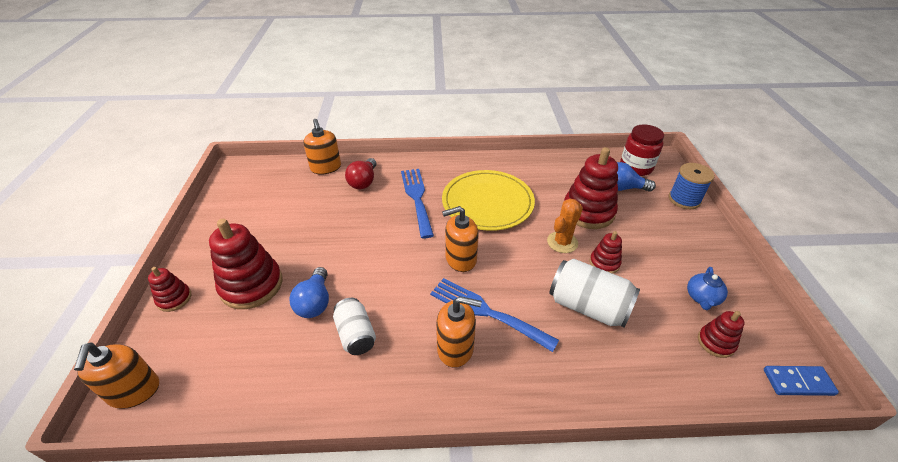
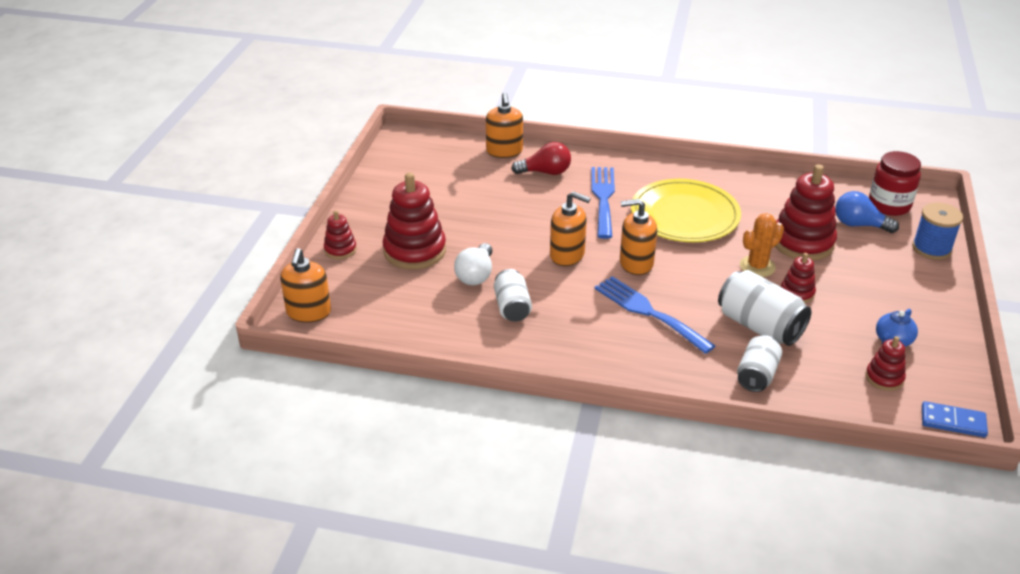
camera: 15 degrees right, 5 degrees down
blue light bulb [289,267,329,318] -> white light bulb [454,243,492,285]
red light bulb [345,158,376,189] -> red light bulb turned 120 degrees counterclockwise [511,142,571,175]
orange soap dispenser [436,296,482,368] -> orange soap dispenser moved to [550,191,591,266]
none -> white can [737,335,782,392]

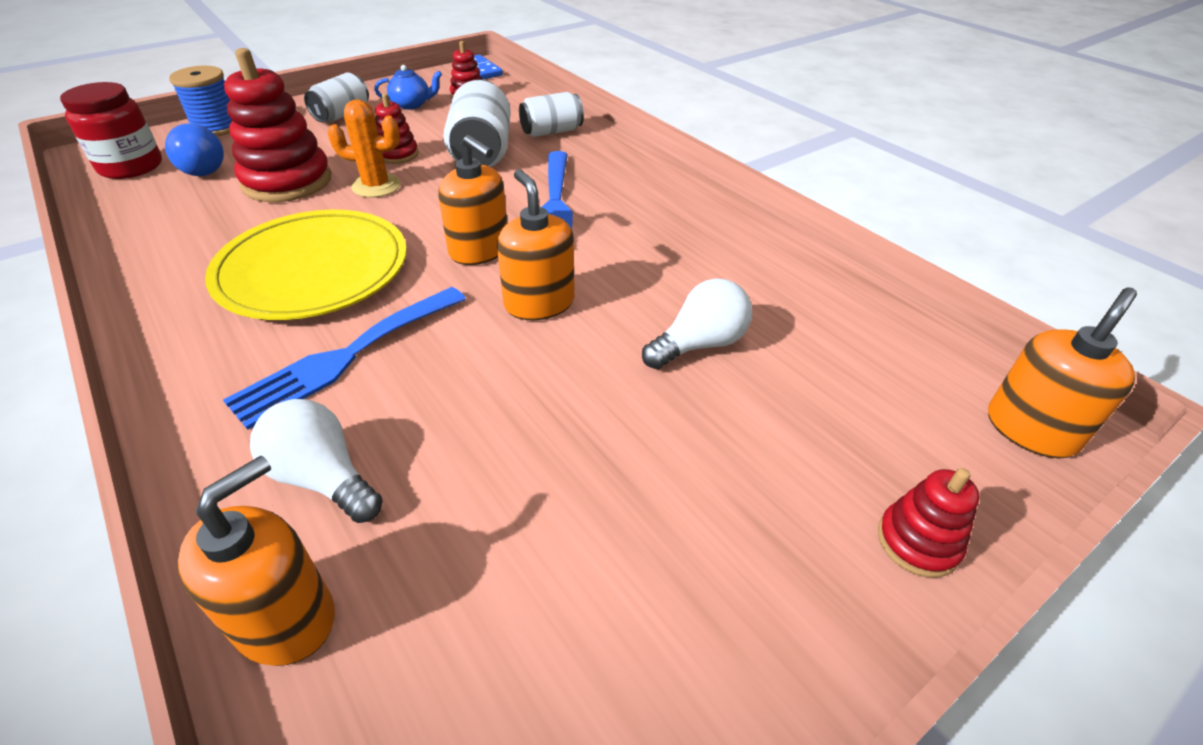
camera: 140 degrees left, 5 degrees up
red stacking toy [383,172,446,269] -> none
white can [494,269,532,322] -> white can moved to [304,72,369,122]
red light bulb [511,142,571,175] -> white light bulb [250,399,383,523]

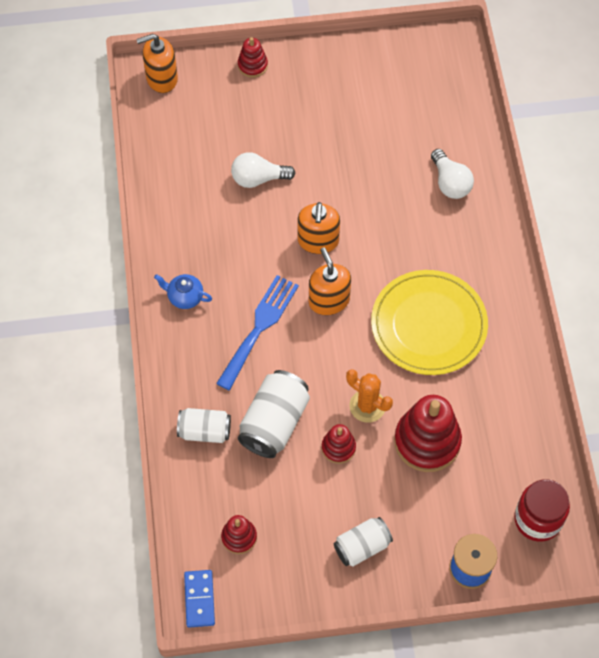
camera: 150 degrees left, 20 degrees up
blue light bulb [165,123,224,176] -> none
orange soap dispenser [177,456,335,666] -> none
blue fork [223,287,466,430] -> none
blue teapot [374,65,442,110] -> blue teapot moved to [154,274,212,309]

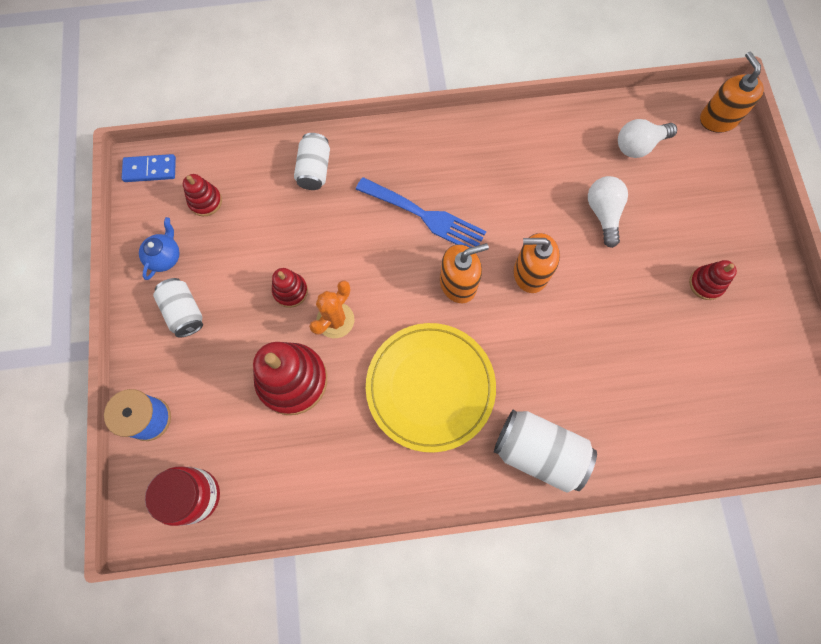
camera: 90 degrees right, 10 degrees up
blue teapot [154,274,212,309] -> blue teapot moved to [139,217,180,280]
red stacking toy [238,37,268,78] -> red stacking toy moved to [689,260,737,300]
white can [238,370,310,458] -> white can moved to [494,410,597,493]
white light bulb [431,149,474,199] -> white light bulb moved to [618,119,677,158]

